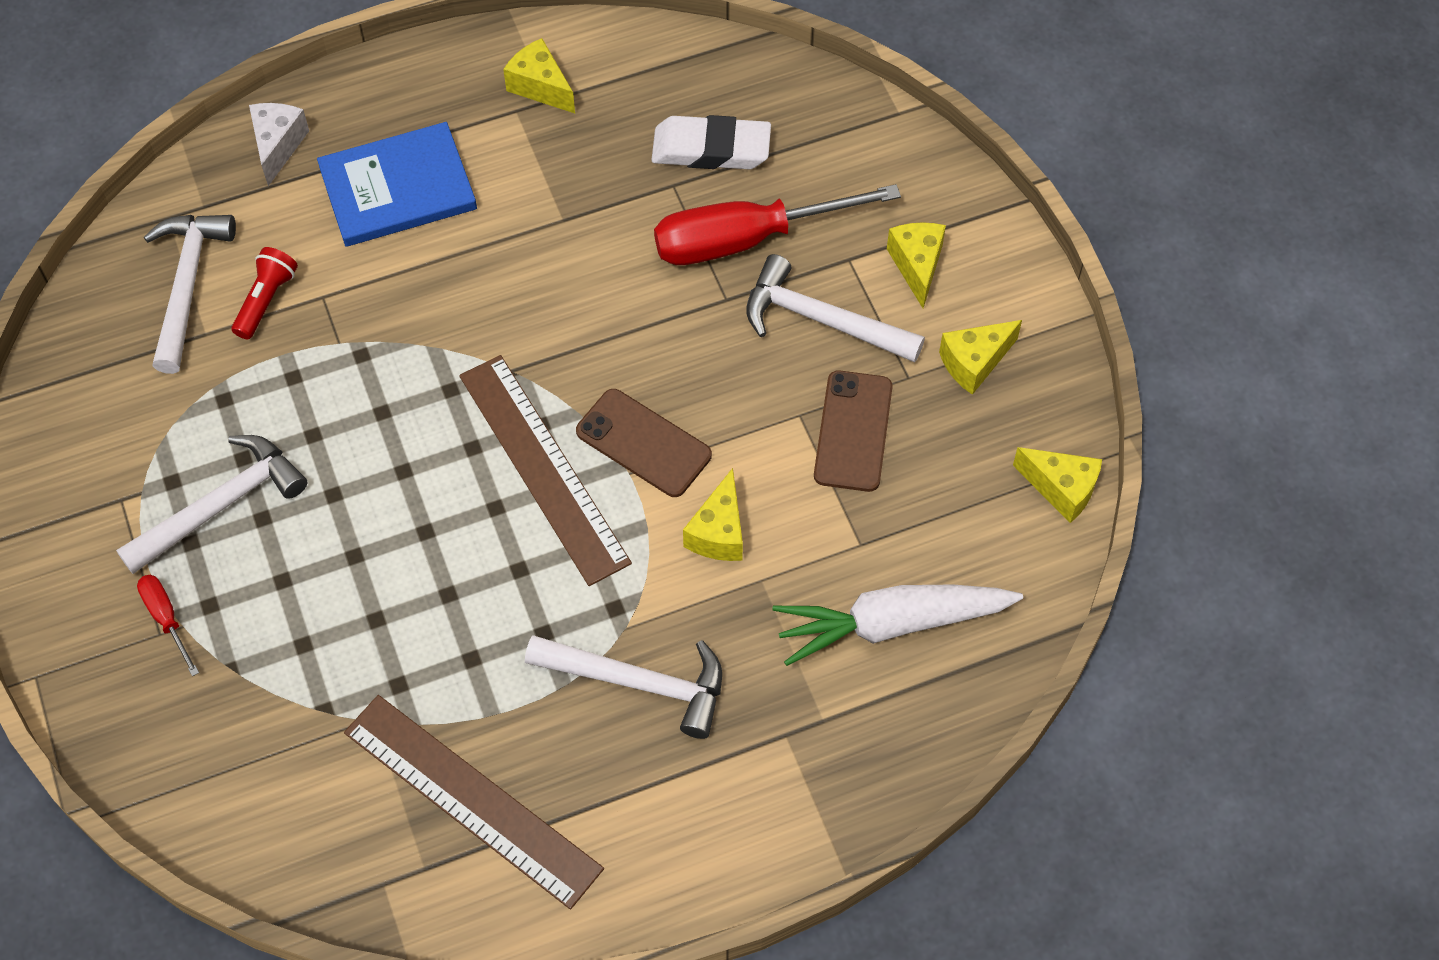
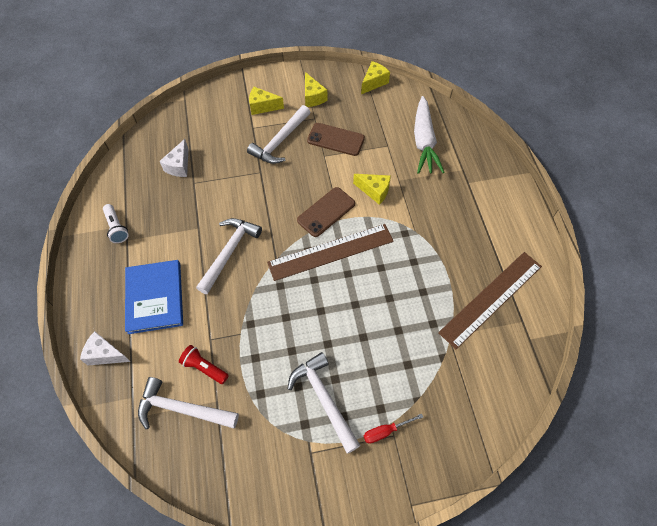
camera: 80 degrees left, 0 degrees up
yellow cheese [503,38,575,113] -> white flashlight [103,204,129,243]
white hammer [525,635,722,739] -> white hammer moved to [196,218,262,294]
white eraser [651,115,771,169] -> white cheese [160,139,188,177]
red screwdriver [654,184,901,265] -> none

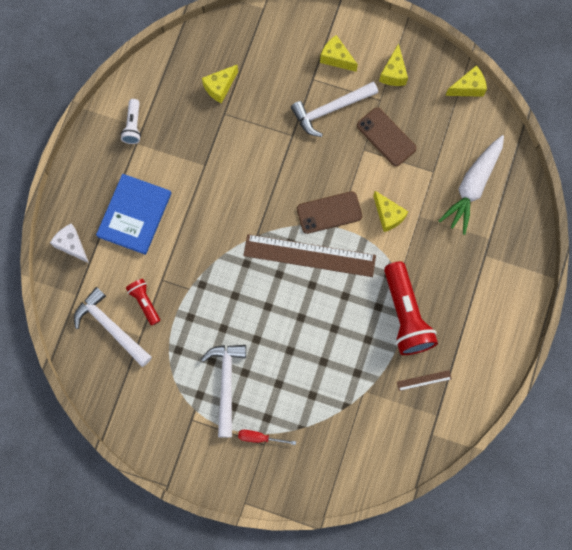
camera: 30 degrees right, 15 degrees up
white cheese [160,139,188,177] -> yellow cheese [202,65,238,104]
white hammer [196,218,262,294] -> none
brown ruler [438,252,542,349] -> brown ruler [397,370,452,391], size x0.40
none -> red flashlight [384,261,438,355]

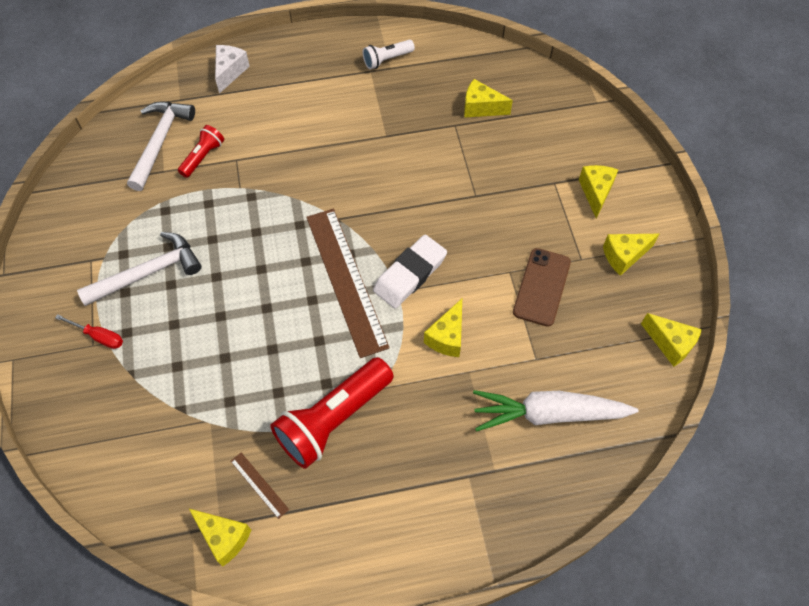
camera: 60 degrees right, 15 degrees down
blue book [96,174,171,255] -> none
red screwdriver [238,430,296,445] -> red screwdriver turned 135 degrees clockwise [55,314,123,349]
white hammer [291,81,378,137] -> none
brown phone [297,191,362,234] -> white eraser [373,235,447,308]
none -> yellow cheese [189,509,251,566]

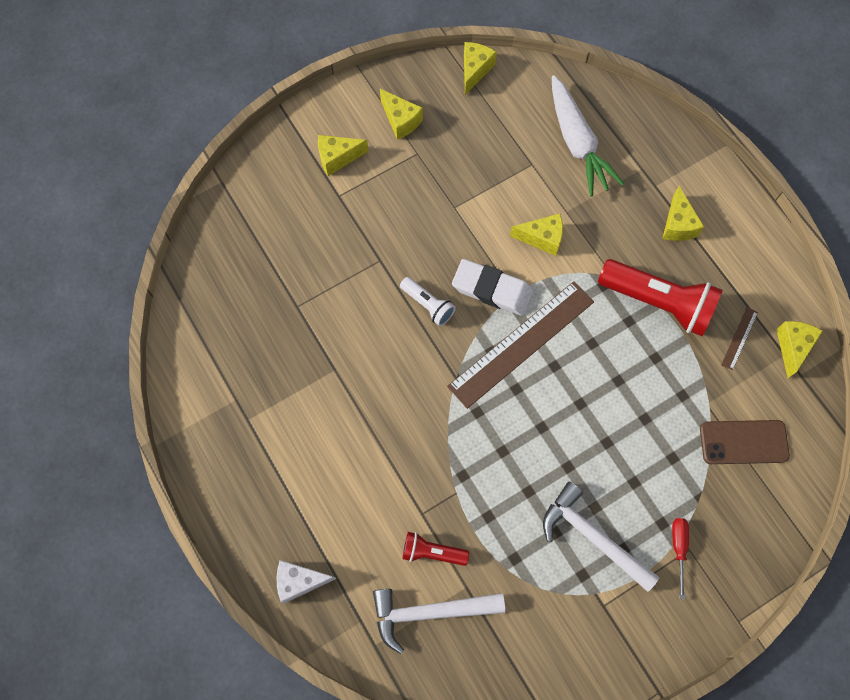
camera: 110 degrees left, 10 degrees up
white flashlight [363,40,415,69] -> white flashlight moved to [400,277,456,326]
yellow cheese [464,79,513,118] -> yellow cheese moved to [662,186,704,241]
brown phone [513,248,571,327] -> brown phone moved to [700,420,790,464]

